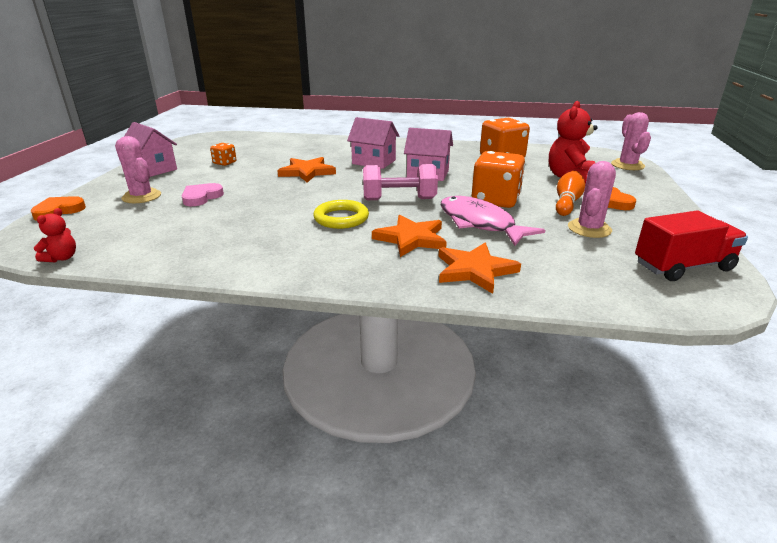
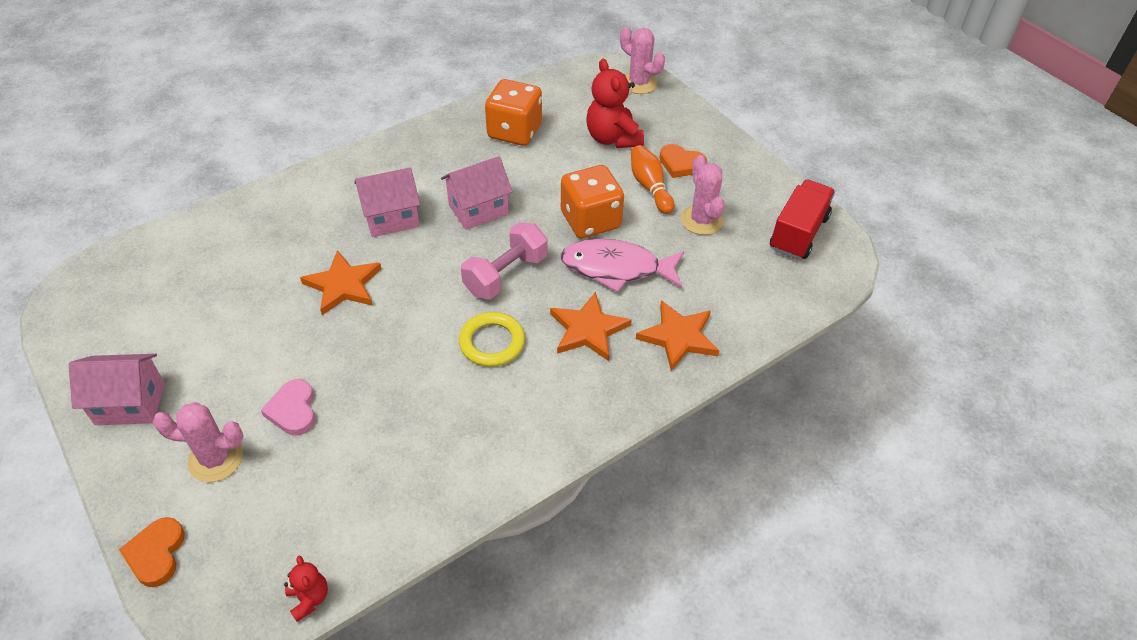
camera: 45 degrees left, 20 degrees up
orange dice [210,143,236,166] -> none

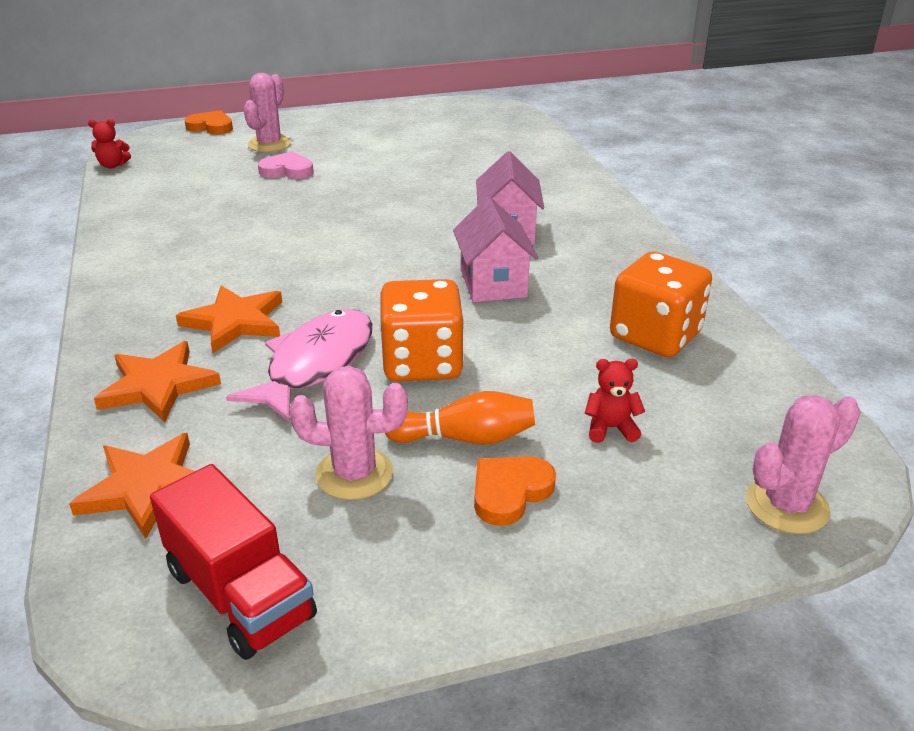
camera: 110 degrees right, 15 degrees down
pink house [69,354,165,425] -> none
orange star [300,250,381,315] -> orange star moved to [69,433,195,539]
yellow ring [459,312,525,367] -> none
pink dumbbell [461,222,548,300] -> none
red teddy bear [586,59,644,148] -> red teddy bear [585,359,645,443], size x0.51

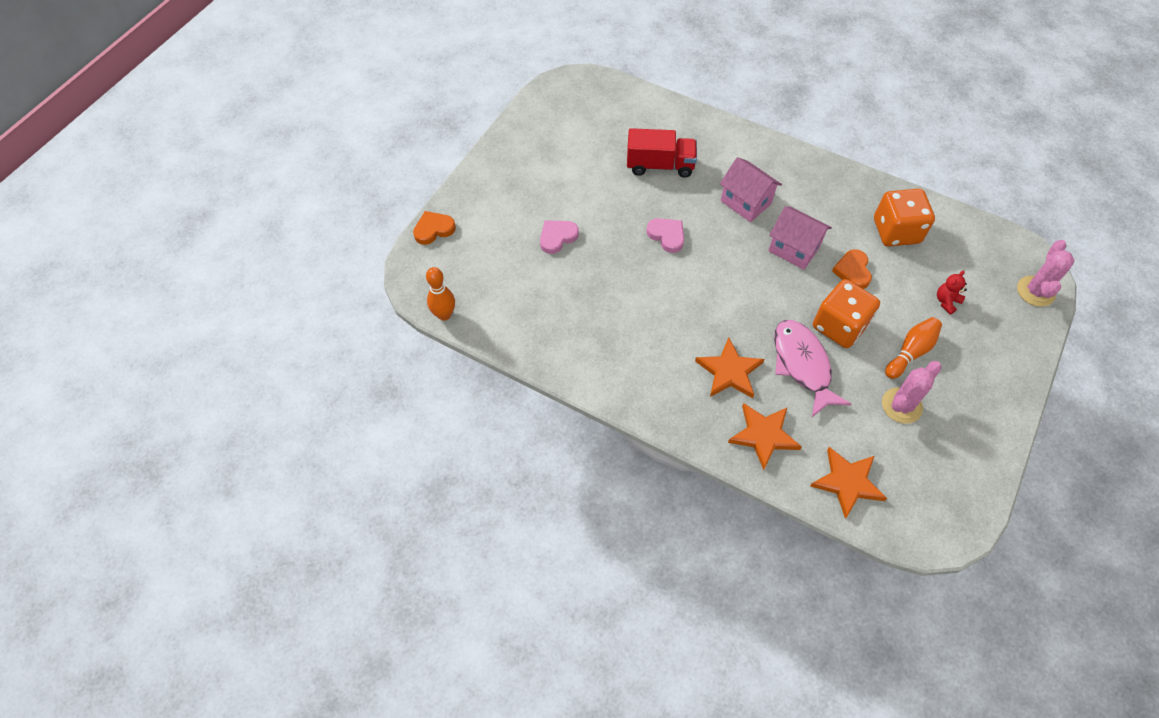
camera: 45 degrees left, 25 degrees up
red teddy bear [88,119,131,168] -> orange bowling pin [426,267,455,321]
red truck [150,464,317,660] -> red truck moved to [627,128,697,178]
pink cactus [243,73,291,152] -> none
orange heart [474,456,556,526] -> orange heart moved to [832,249,872,289]
none -> pink heart [646,218,684,253]

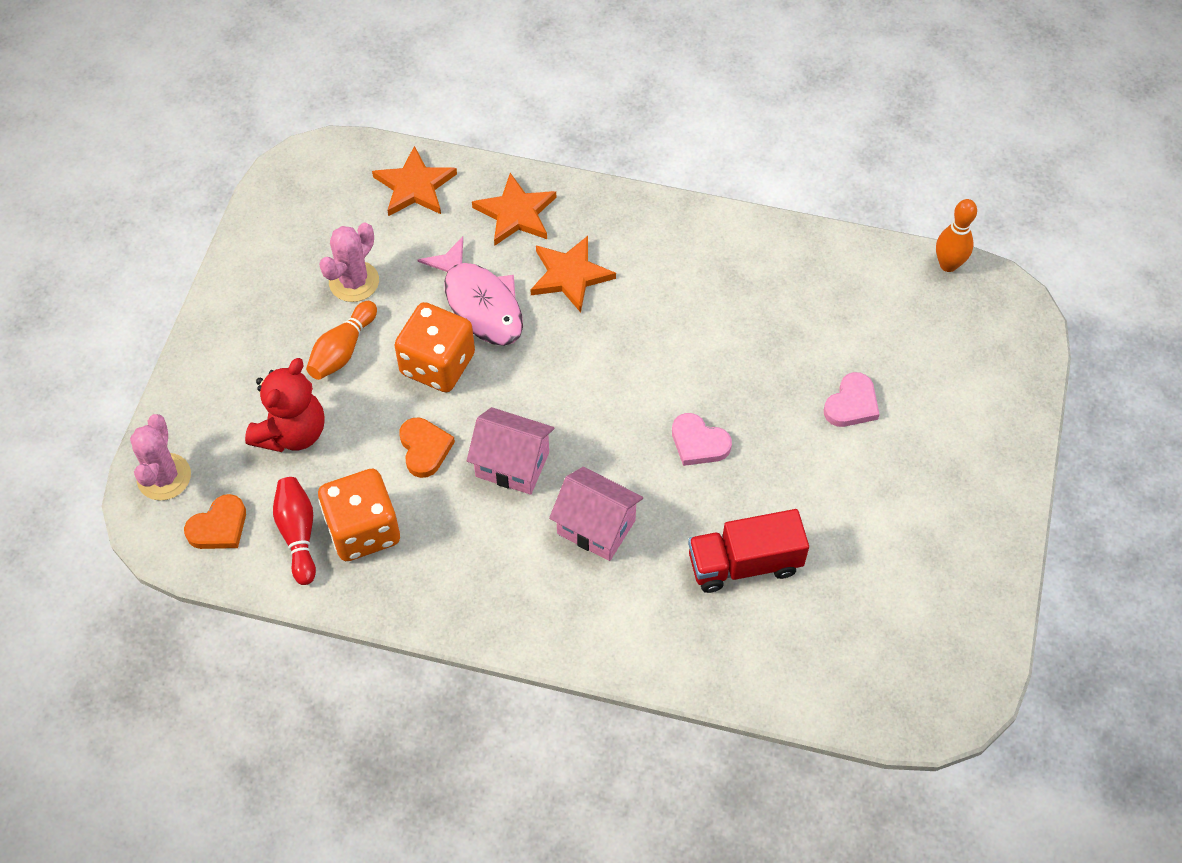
camera: 165 degrees right, 0 degrees up
orange heart [413,211,456,245] -> orange heart moved to [184,494,246,549]
red teddy bear [937,270,967,315] -> red teddy bear [245,358,325,452], size x1.96
none -> red bowling pin [273,477,316,585]

